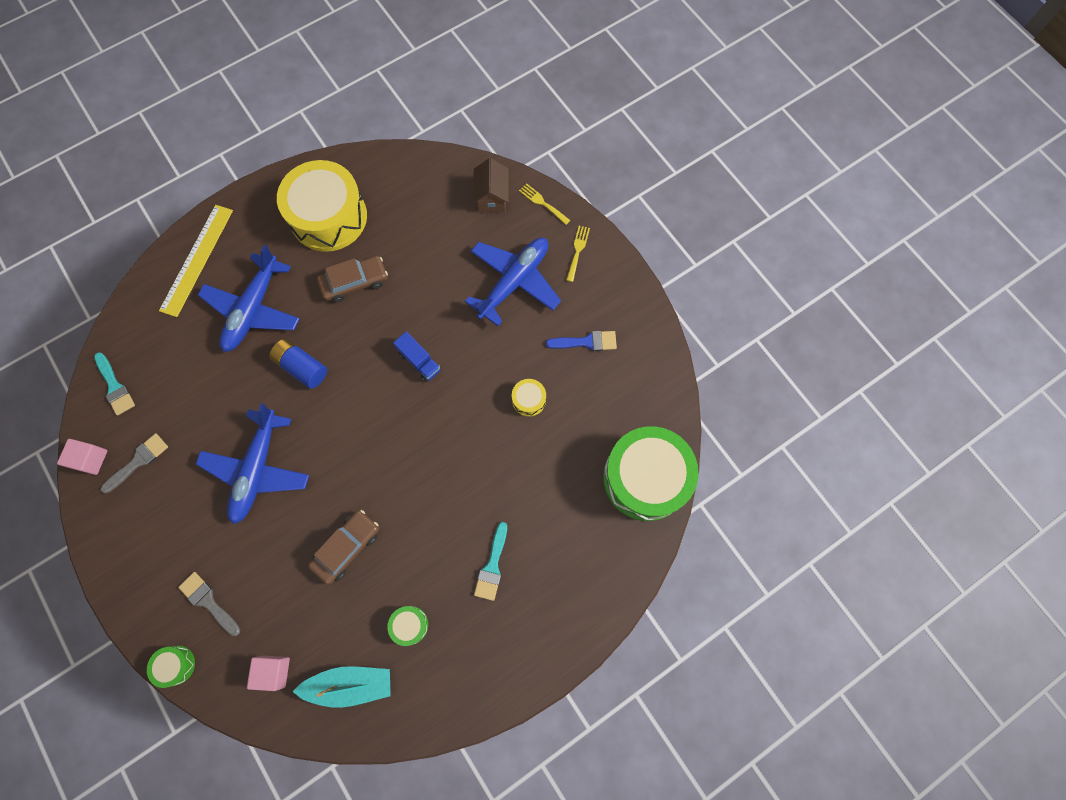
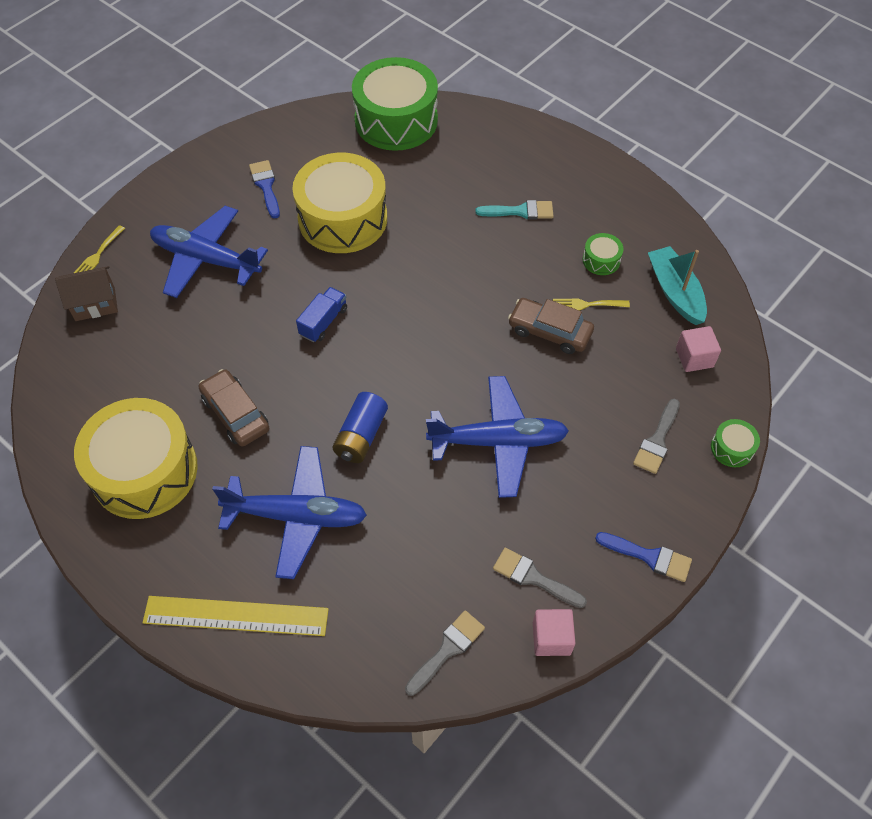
camera: 105 degrees left, 15 degrees down
turquoise brush [94,352,135,415] -> grey brush [405,610,485,696]
yellow drum [512,379,546,417] -> yellow drum [292,153,387,253], size x2.44
yellow fork [566,226,590,282] -> yellow fork moved to [553,299,630,311]
none -> blue brush [595,532,692,582]

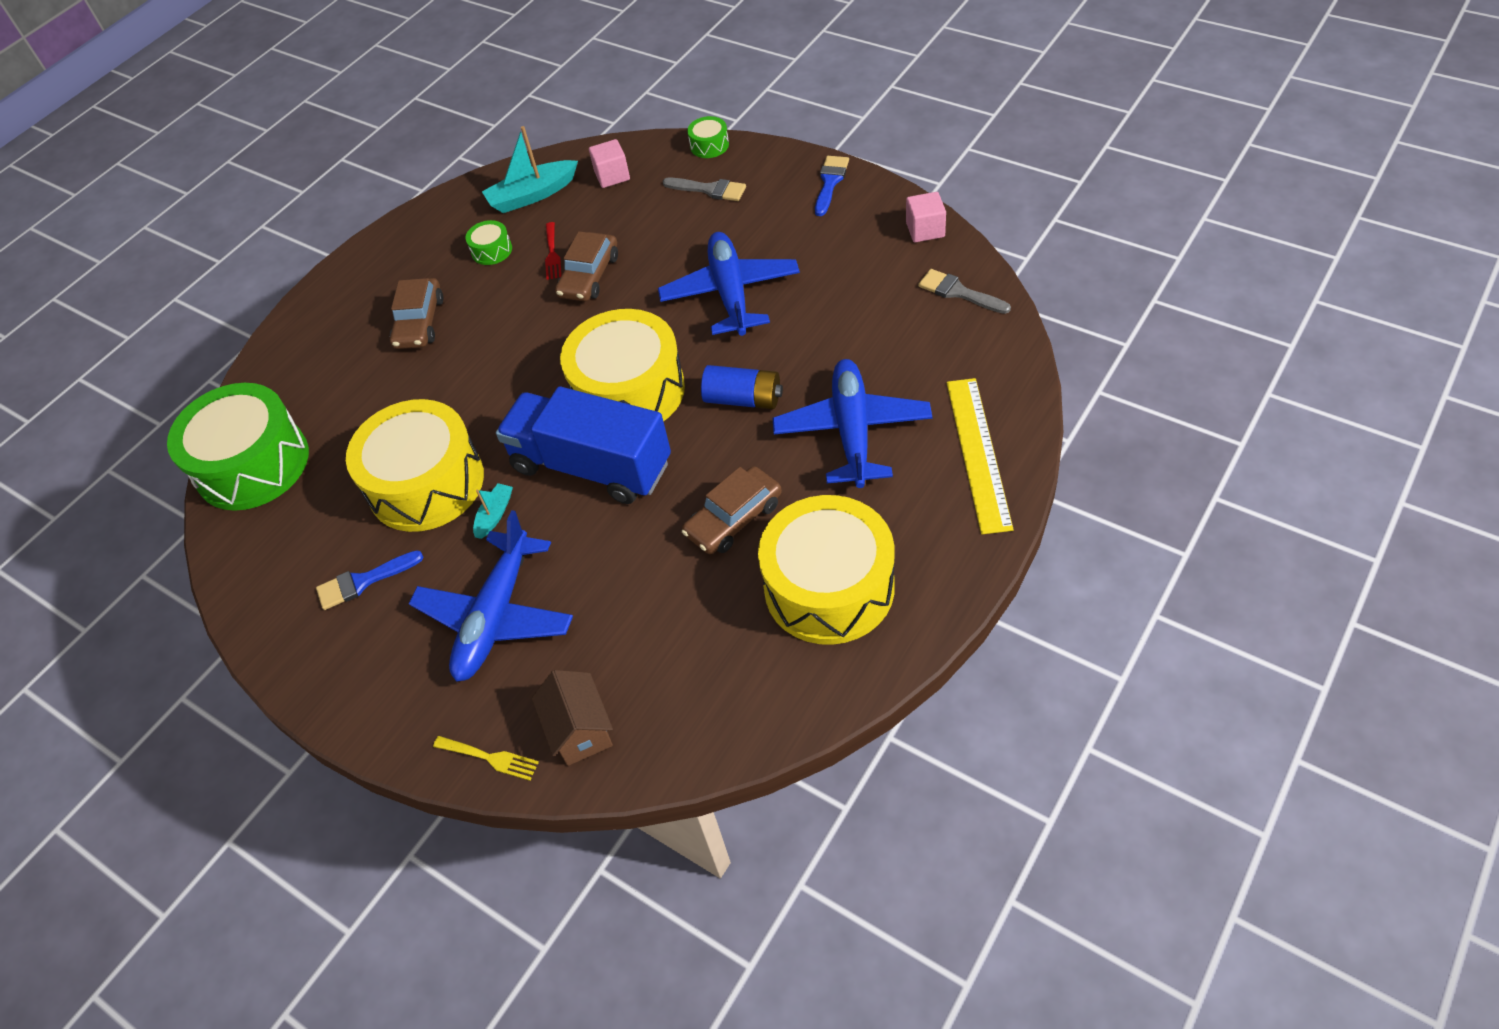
camera: 90 degrees left, 5 degrees down
blue truck [296,287,347,342] -> blue truck [496,386,671,504], size x2.27
turquoise brush [476,200,554,220] -> brown car [390,278,444,349]
grey brush [493,548,587,608] -> none
yellow fork [553,299,630,311] -> red fork [545,222,562,280]
none -> turquoise boat [473,483,513,539]
none -> yellow drum [560,309,685,421]

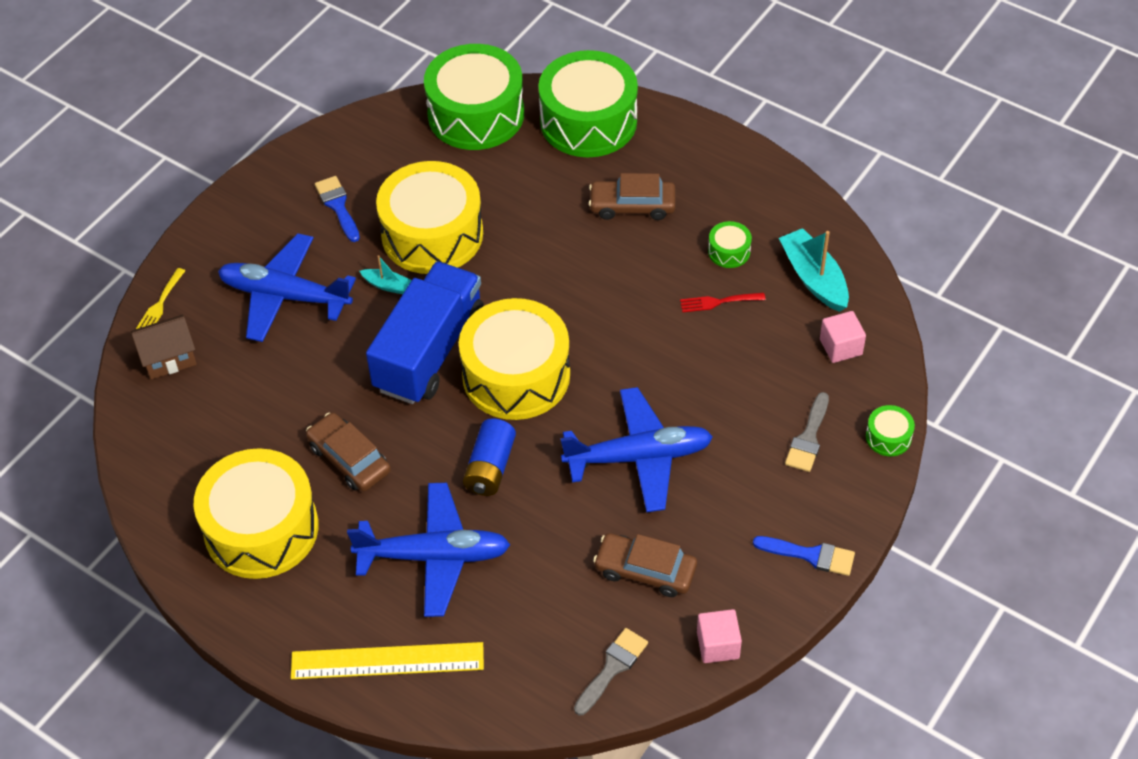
camera: 85 degrees right, 0 degrees up
brown car [555,231,618,301] -> brown car moved to [593,533,697,597]
none -> green drum [538,50,638,157]

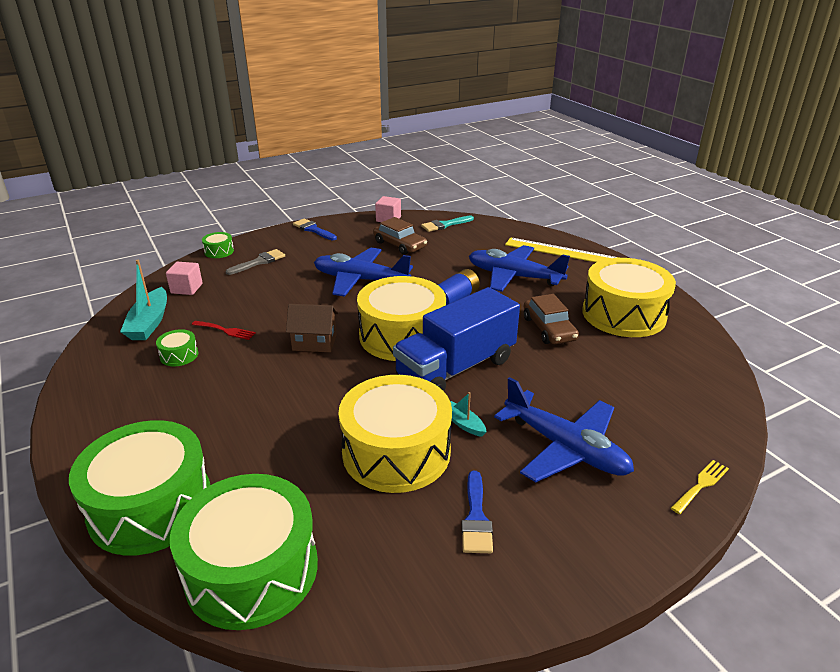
camera: 155 degrees left, 20 degrees down
brown house [131,315,197,380] -> brown house moved to [286,304,338,352]
grey brush [574,628,648,715] -> turquoise brush [421,215,474,232]
brown car [589,173,676,220] -> none

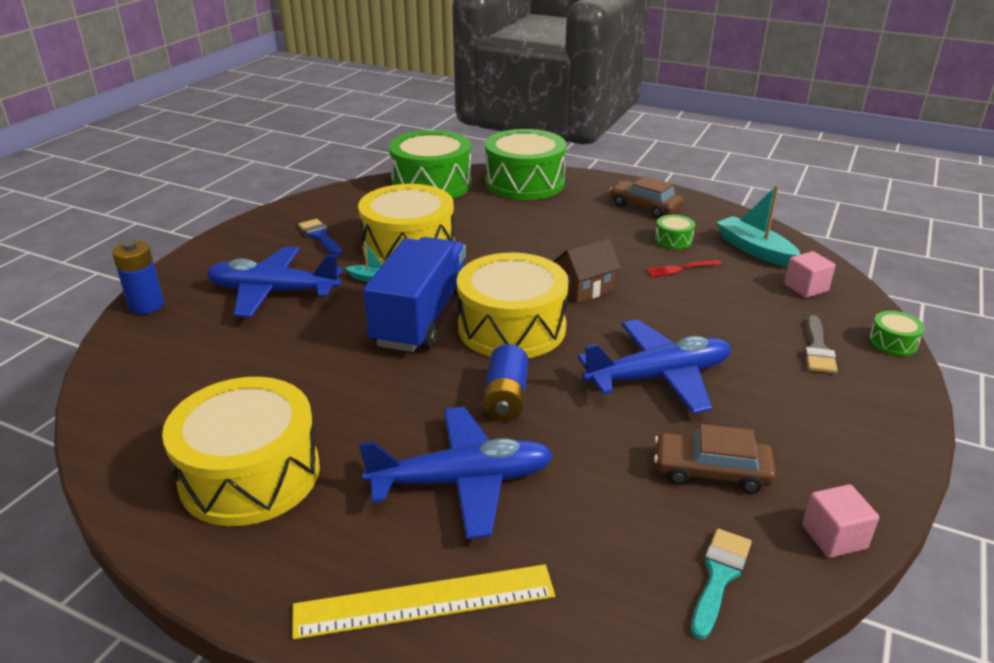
camera: 145 degrees right, 0 degrees up
blue brush [293,218,337,240] -> none
brown car [523,294,579,344] -> brown car moved to [610,176,684,219]
yellow fork [671,460,729,514] -> blue battery [112,241,164,314]

